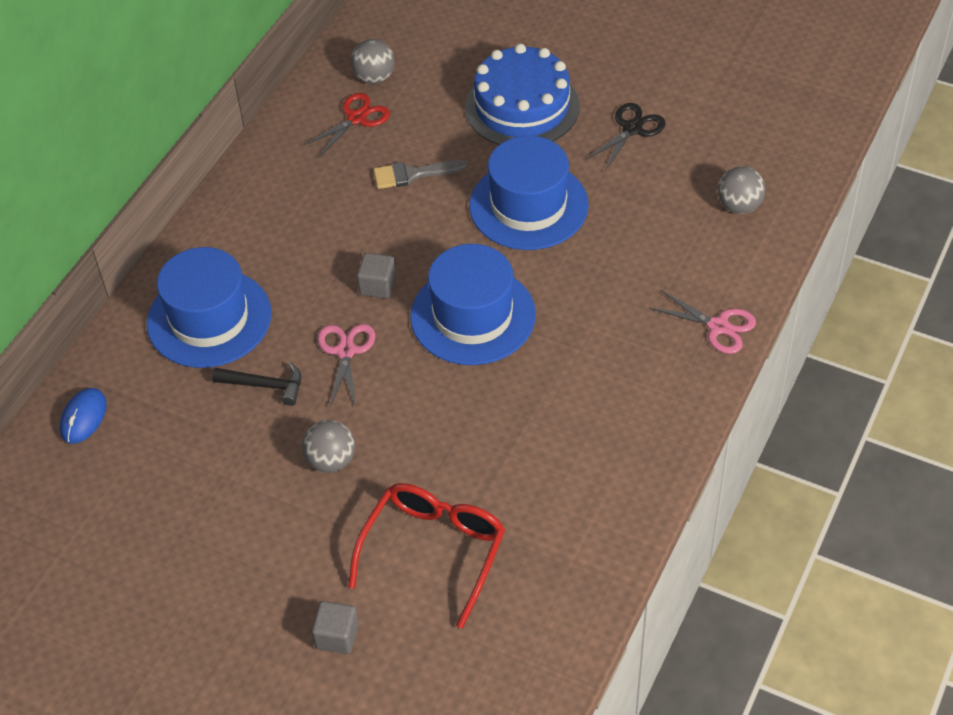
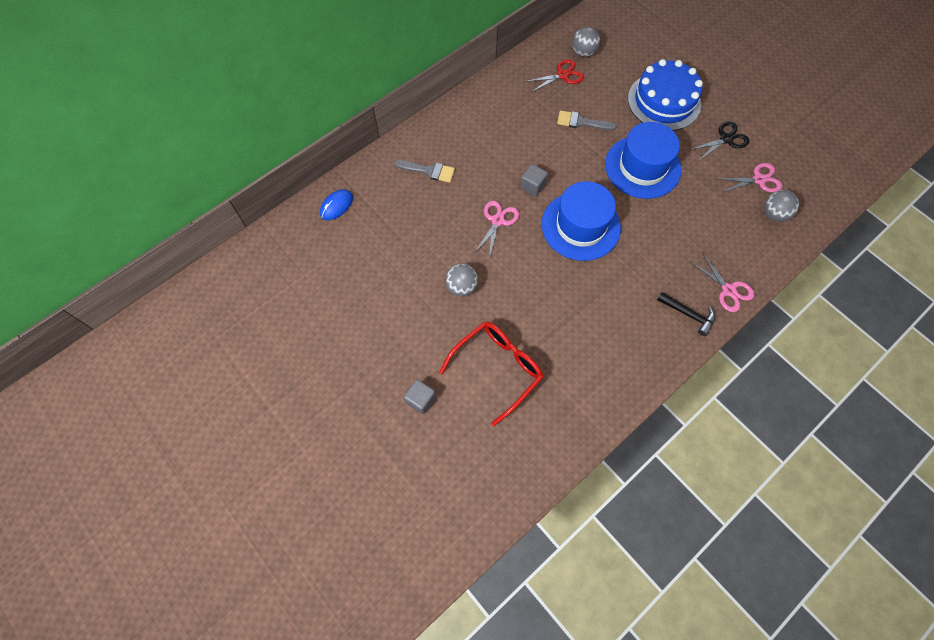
camera: 20 degrees right, 15 degrees up
blue hat [147,247,272,368] -> grey brush [395,160,455,183]
black hammer [212,362,301,406] -> black hammer moved to [657,292,715,336]
none -> pink scissors [719,163,782,192]

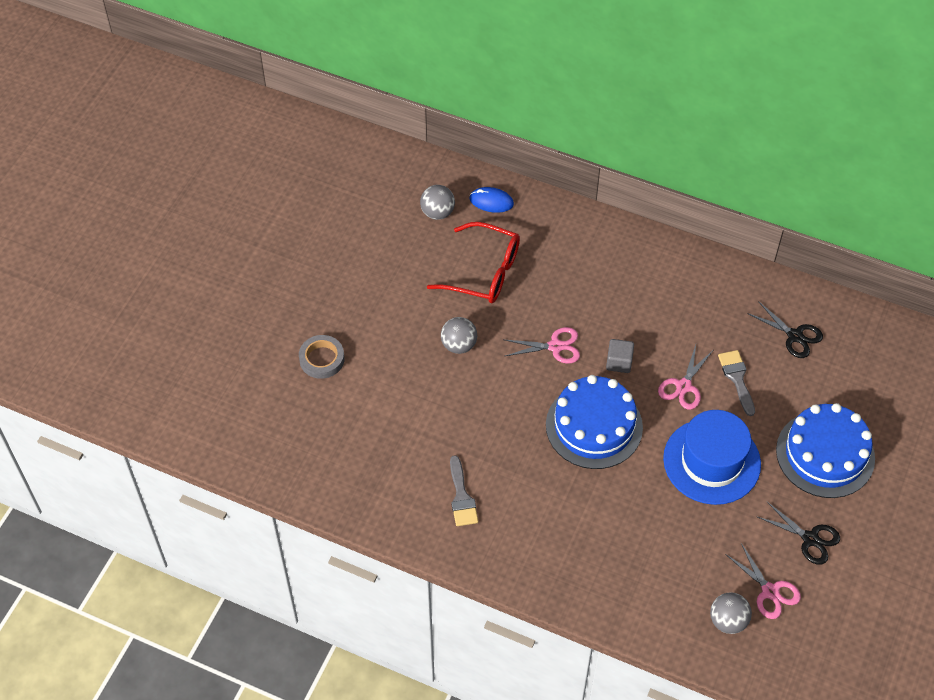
camera: 65 degrees right, 10 degrees down
grey brush [395,160,455,183] -> grey brush moved to [450,455,478,526]
grey cube [404,379,436,414] -> grey tape [299,335,345,379]
red glasses [439,322,543,426] -> red glasses moved to [427,222,520,303]
red scissors [525,59,584,92] -> black scissors [747,301,823,358]
blue hat [542,181,621,261] -> blue cake [546,375,643,469]
grey ball [572,27,600,57] -> grey ball moved to [420,185,455,220]
black hammer [657,292,715,336] -> none
pink scissors [691,253,755,312] -> pink scissors moved to [658,345,712,410]

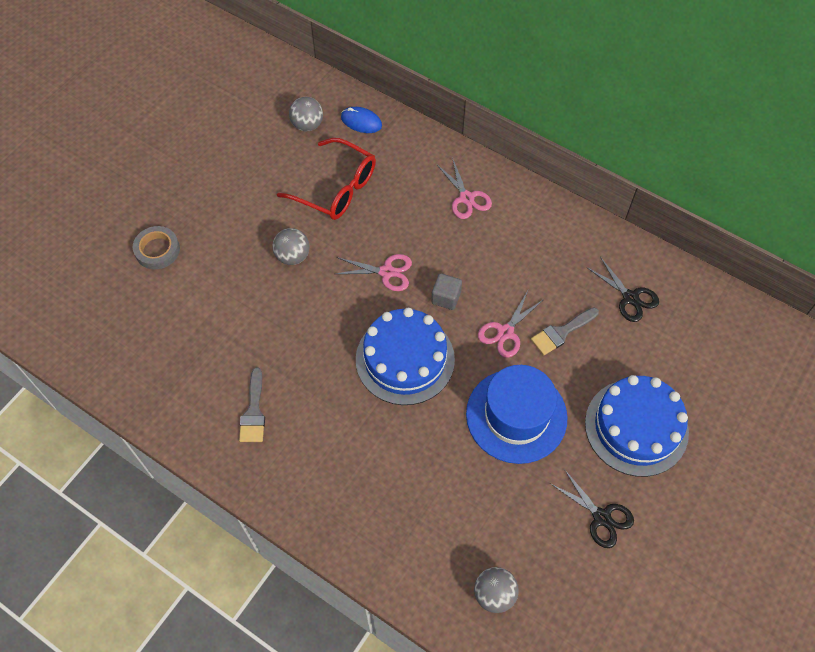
camera: 10 degrees right, 5 degrees up
grey brush [718,350,755,416] -> grey brush turned 120 degrees counterclockwise [531,307,599,355]
pink scissors [725,543,801,619] -> pink scissors moved to [436,157,492,219]

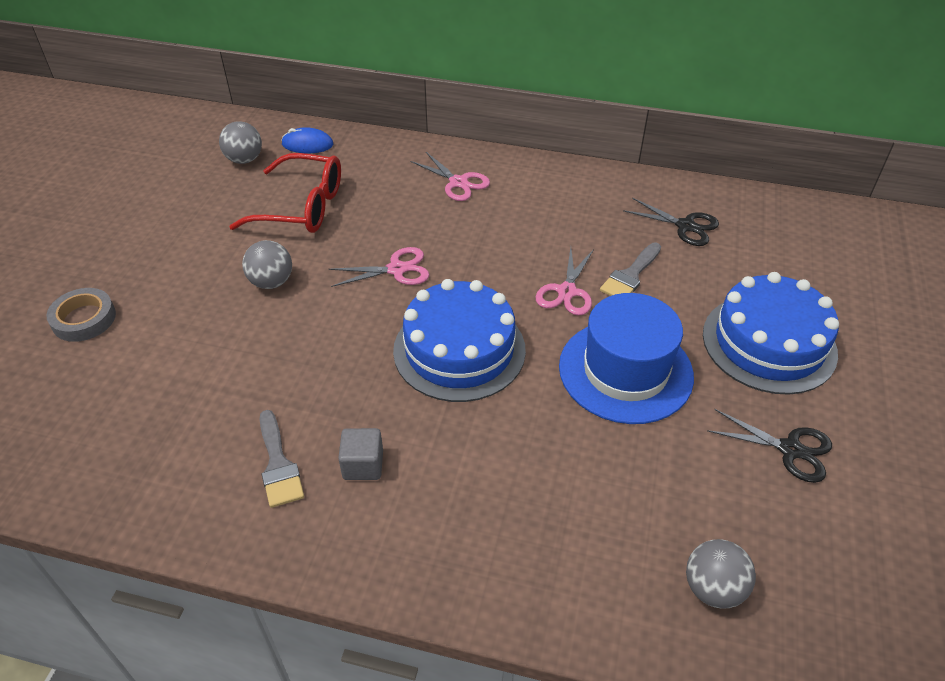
camera: 20 degrees left, 15 degrees down
grey cube [431,273,462,310] -> grey cube moved to [338,428,383,480]

